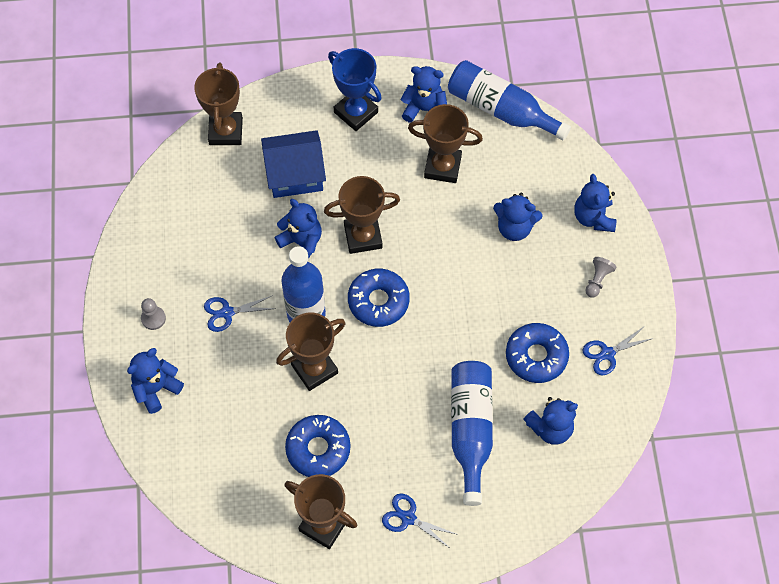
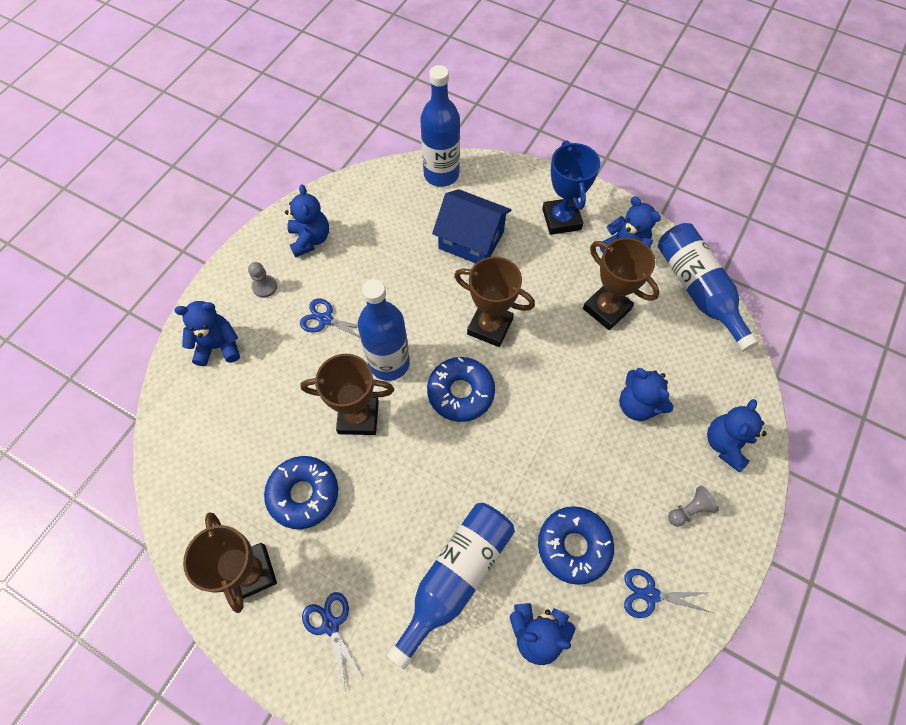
camera: 35 degrees right, 0 degrees up
brown trophy [194,63,243,145] -> blue bottle [420,65,460,187]
blue teddy bear [274,199,322,259] -> blue teddy bear moved to [285,185,329,257]

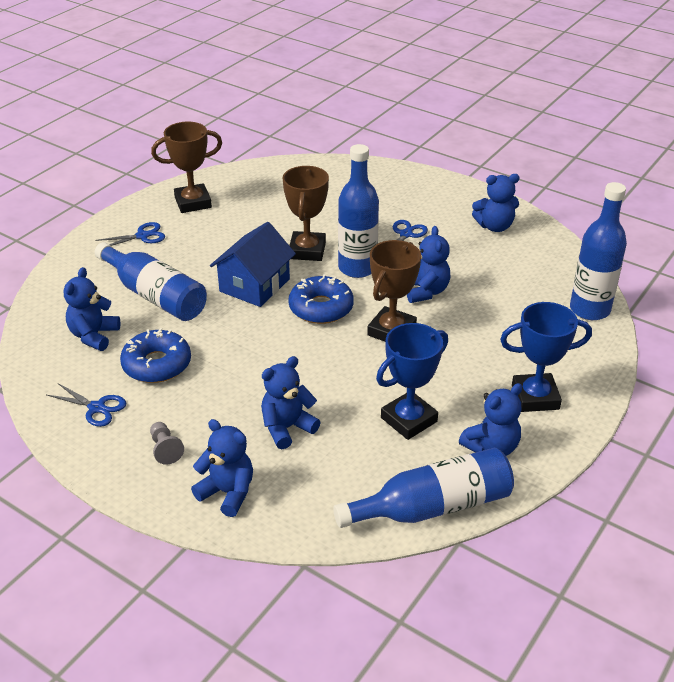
camera: 95 degrees right, 25 degrees down
blue teddy bear [174,301,240,366] -> blue teddy bear moved to [407,226,450,303]
grey pawn [248,262,277,298] -> none
blue donut [264,456,338,529] -> none
blue house [432,189,511,263] -> blue house moved to [210,222,296,307]
brown trophy [583,238,659,330] -> blue trophy [376,323,448,440]
blue scissors [624,569,712,618] -> blue scissors turned 105 degrees clockwise [47,383,126,427]

